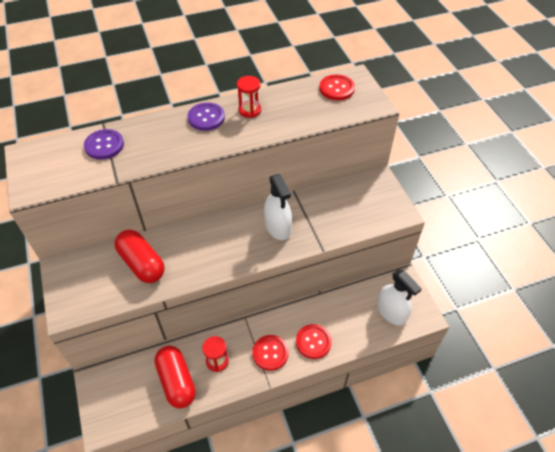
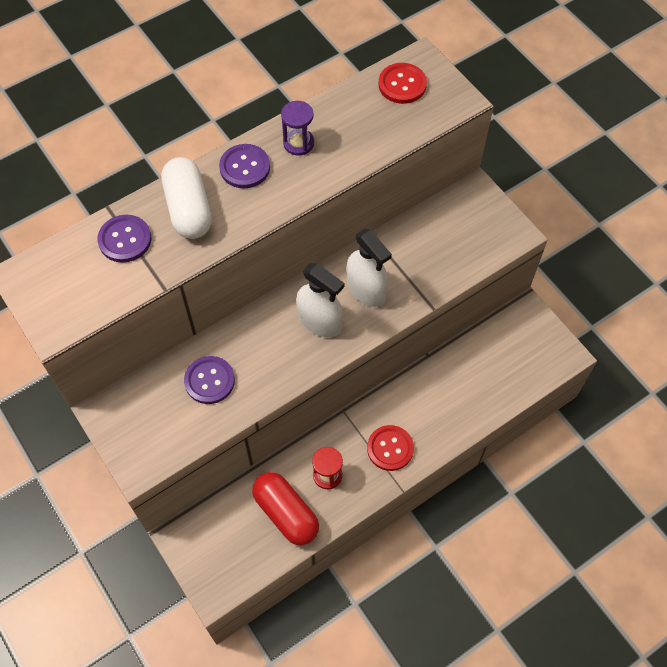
camera: 15 degrees left, 10 degrees up
red capsule [115,230,165,283] -> purple button [184,356,235,404]
red hourglass [237,76,261,118] -> purple hourglass [281,101,314,156]
red button [296,324,332,359] -> none
white spray bottle [377,270,422,326] -> white spray bottle moved to [296,263,344,337]
none -> white capsule [161,157,212,239]

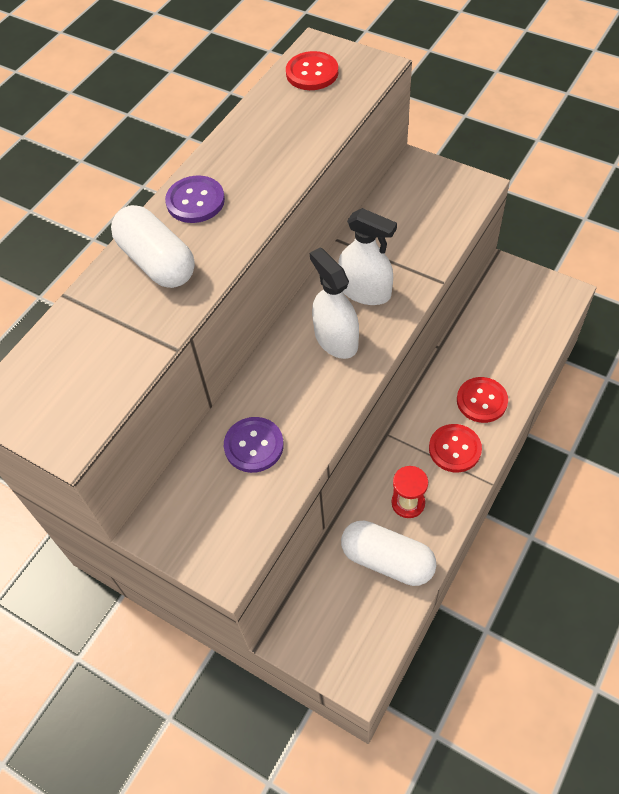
camera: 20 degrees left, 5 degrees down
purple button [97,215,151,263] -> none
red capsule [252,472,319,545] -> white capsule [341,521,437,586]
purple hourglass [281,101,314,156] -> none
white spray bottle [296,263,344,337] -> white spray bottle turned 135 degrees counterclockwise [310,247,359,359]
none -> red button [457,377,508,423]

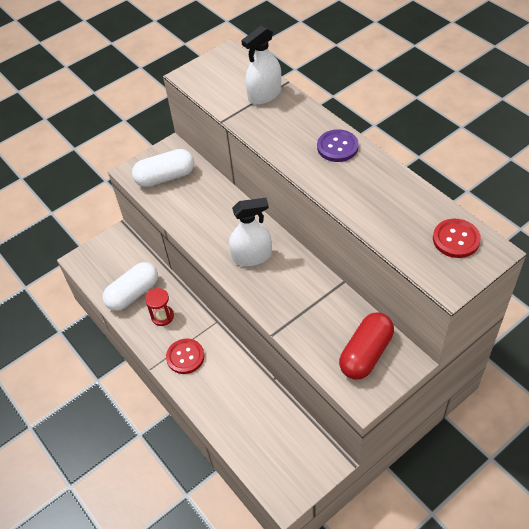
camera: 110 degrees right, 5 degrees down
white capsule [111,205,195,288] -> white capsule moved to [132,149,194,187]
purple button [224,417,284,473] -> none
white spray bottle [338,208,397,305] -> white spray bottle moved to [241,26,281,105]
red button [457,377,508,423] -> none
none -> red capsule [339,313,394,380]

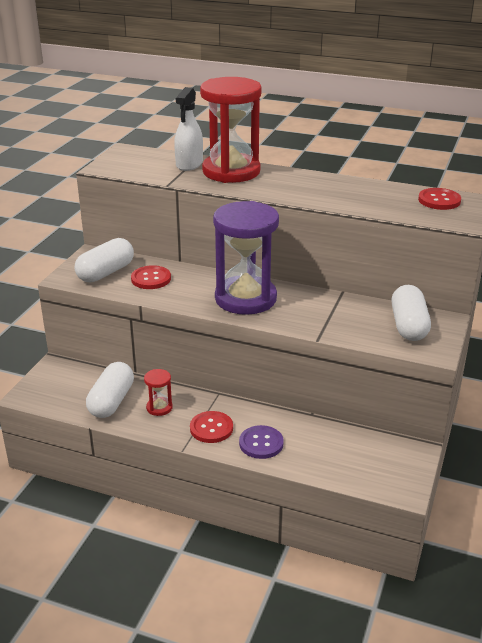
camera: 35 degrees left, 20 degrees down
white spray bottle [229,198,272,266] -> purple hourglass [213,201,279,315]
purple button [317,129,359,162] -> purple button moved to [239,425,284,459]
red capsule [339,313,394,380] -> white capsule [391,285,431,341]
none -> red button [131,265,171,289]
none -> red hourglass [200,77,262,183]

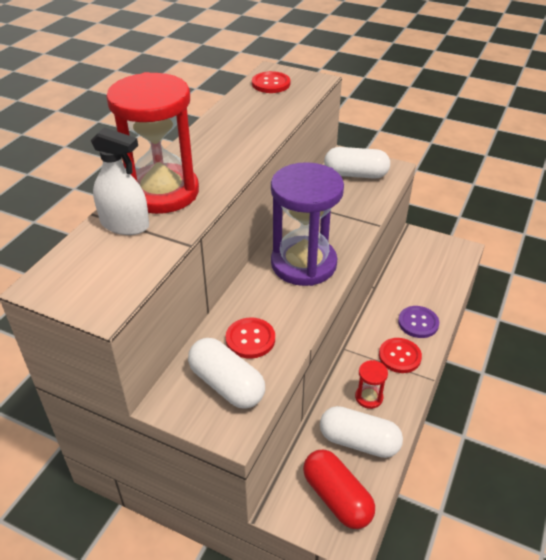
camera: 85 degrees left, 10 degrees up
none -> red capsule [303,450,375,529]

